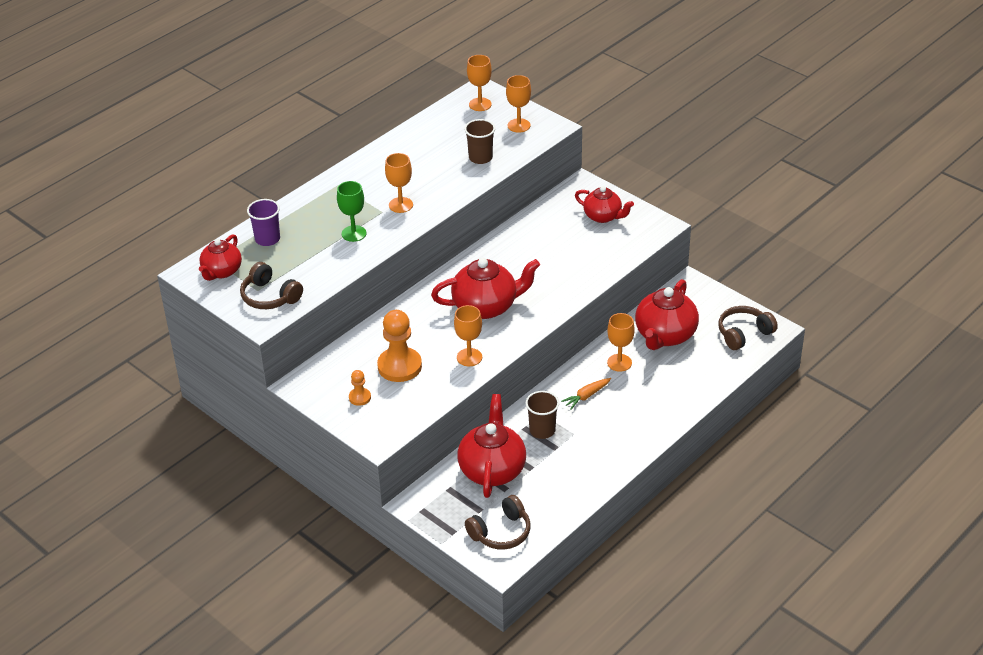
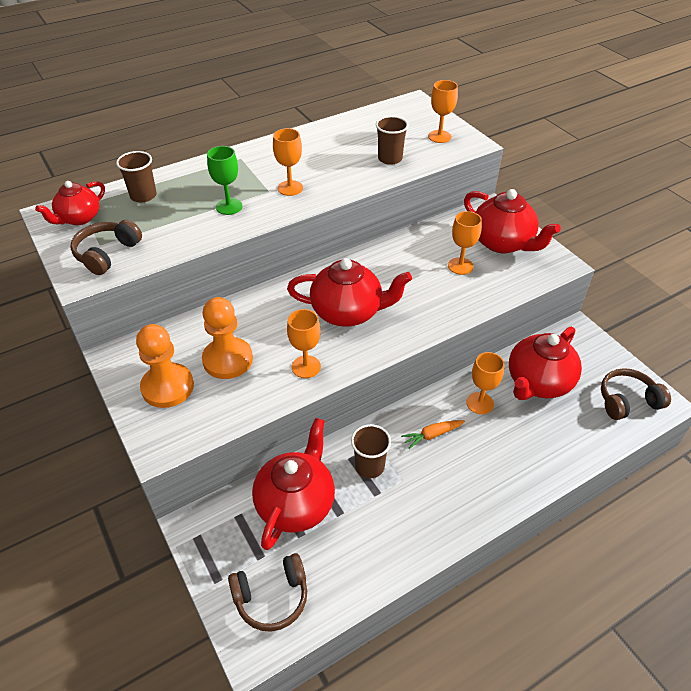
camera: 15 degrees right, 5 degrees up
brown headphones [240,262,303,309] -> brown headphones turned 60 degrees clockwise [70,220,142,275]
purple cup [247,199,280,246] -> brown cup [116,151,157,202]
orange pawn [349,370,371,406] -> orange pawn [136,324,194,408], size x2.03
orange goblet [467,55,492,111] -> orange goblet moved to [448,211,482,275]
red teapot [575,186,634,223] -> red teapot [464,189,561,253], size x1.59

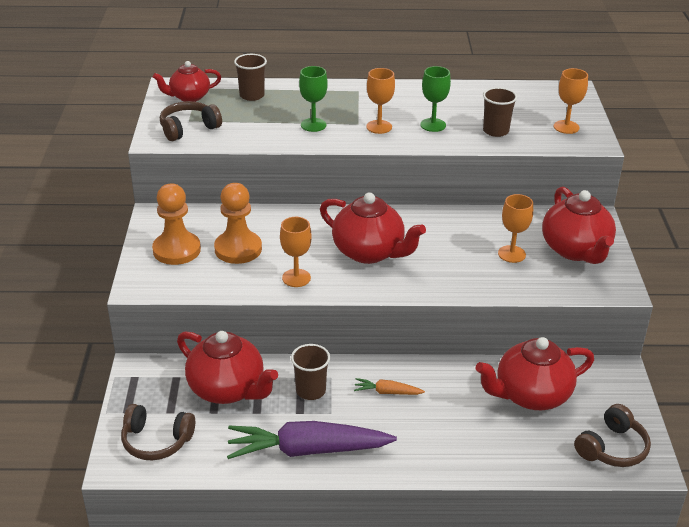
camera: 30 degrees right, 10 degrees down
red teapot [252,418,335,550] -> red teapot turned 75 degrees clockwise [177,331,278,404]
orange goblet [466,352,504,414] -> none
brown headphones [601,368,671,420] -> brown headphones turned 120 degrees clockwise [574,404,651,467]
none -> purple carrot [227,421,397,459]
none -> green goblet [420,66,451,132]

